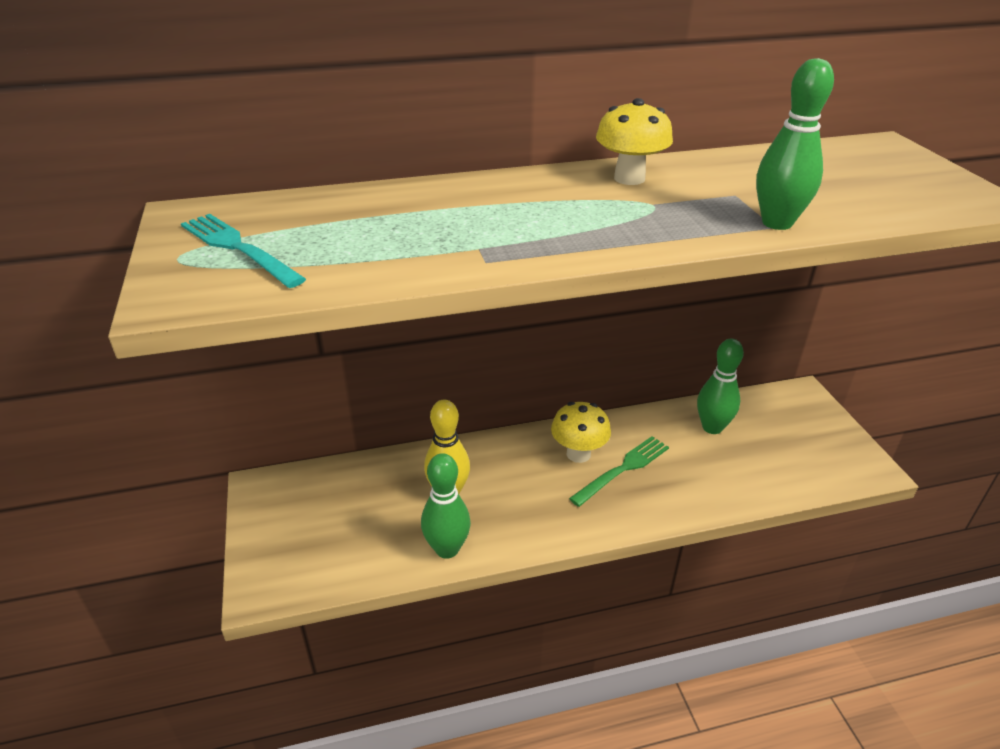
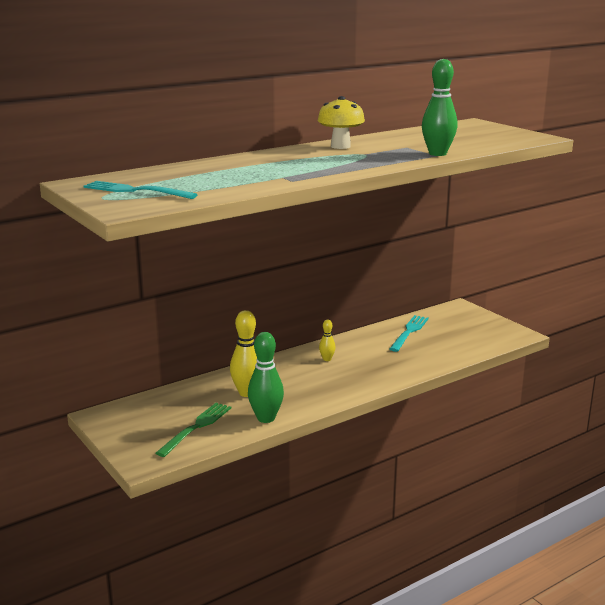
camera: 20 degrees left, 15 degrees down
yellow mushroom [551,402,611,463] -> yellow bowling pin [319,319,336,361]
green fork [569,436,669,507] -> green fork moved to [155,403,231,457]
green bowling pin [697,338,744,434] -> turquoise fork [390,315,429,352]

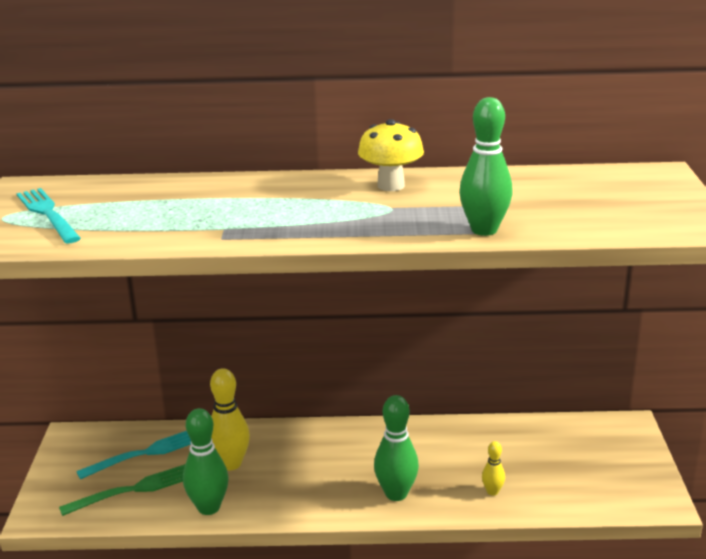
camera: 35 degrees right, 5 degrees up
yellow bowling pin [319,319,336,361] -> yellow bowling pin moved to [482,441,505,496]
turquoise fork [390,315,429,352] -> turquoise fork moved to [76,431,191,479]
none -> green bowling pin [374,395,419,501]

